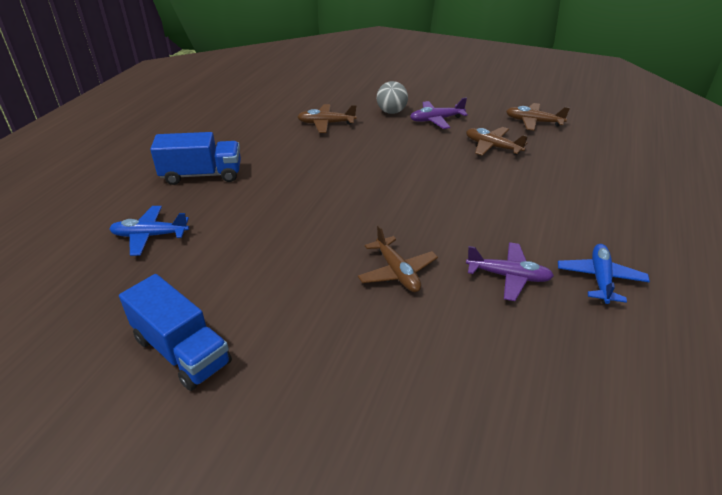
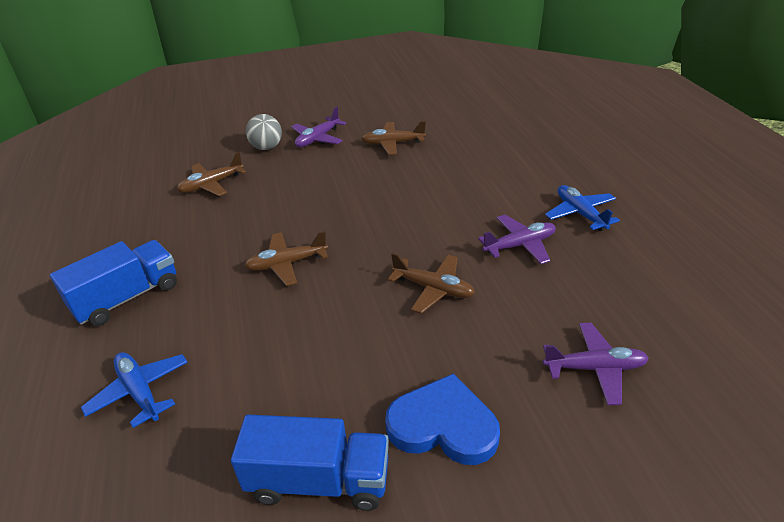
camera: 35 degrees left, 0 degrees up
blue plane [109,206,189,256] -> blue plane turned 90 degrees clockwise [81,352,188,428]
brown plane [506,103,570,131] -> brown plane moved to [244,231,328,286]
none -> blue heart [385,373,500,465]
none -> purple plane [542,323,649,405]

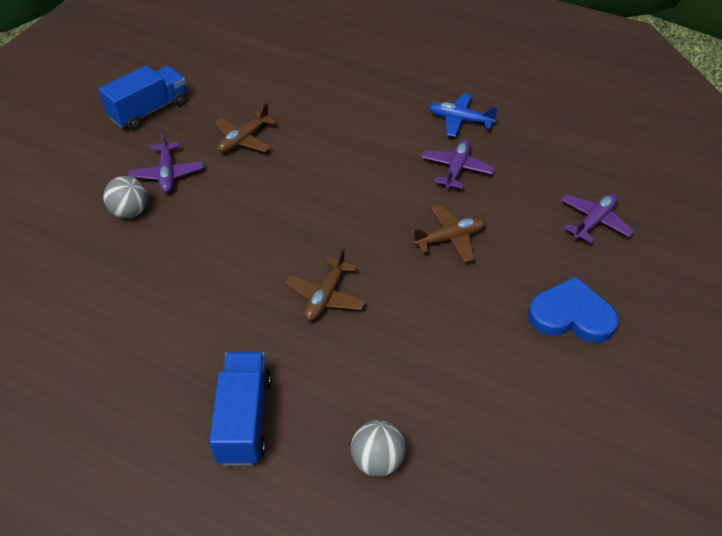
camera: 50 degrees left, 10 degrees up
blue plane [81,352,188,428] -> grey ball [351,420,406,477]
brown plane [177,152,246,196] -> none
blue truck [231,415,389,511] -> blue truck moved to [98,65,187,130]
blue heart [385,373,500,465] -> blue heart turned 45 degrees clockwise [528,276,619,343]

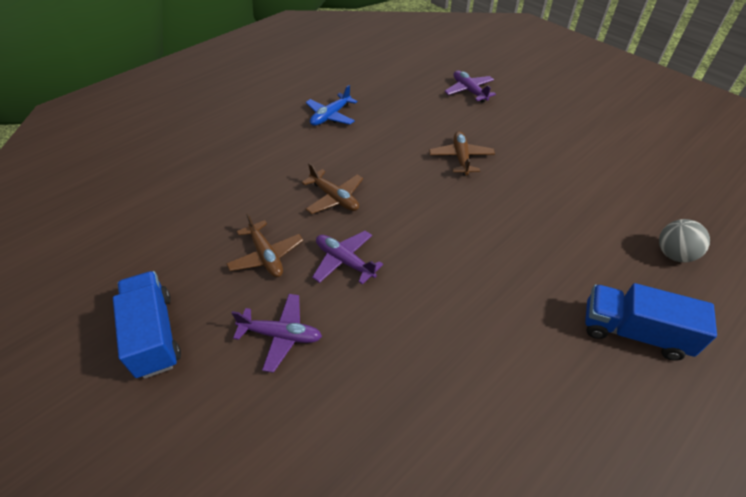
camera: 70 degrees left, 0 degrees up
grey ball [103,176,148,219] -> none
brown plane [285,248,366,321] -> brown plane moved to [302,163,363,214]
purple plane [421,139,494,189] -> purple plane moved to [312,231,383,285]
blue heart [528,276,619,343] -> none

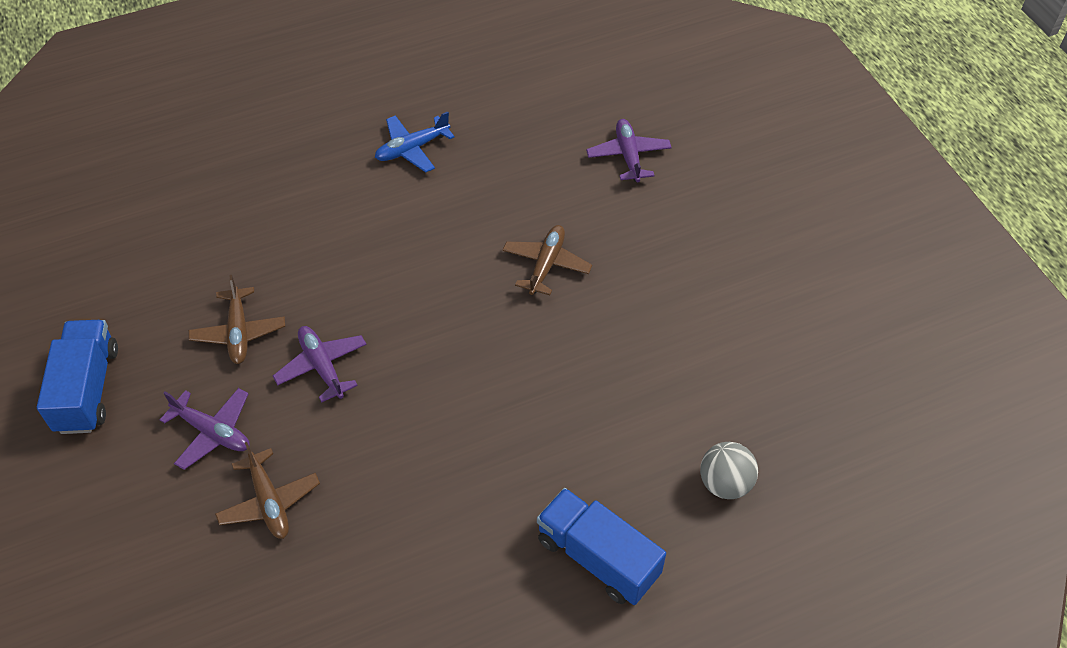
camera: 20 degrees right, 5 degrees up
brown plane [302,163,363,214] -> brown plane moved to [215,442,320,539]

